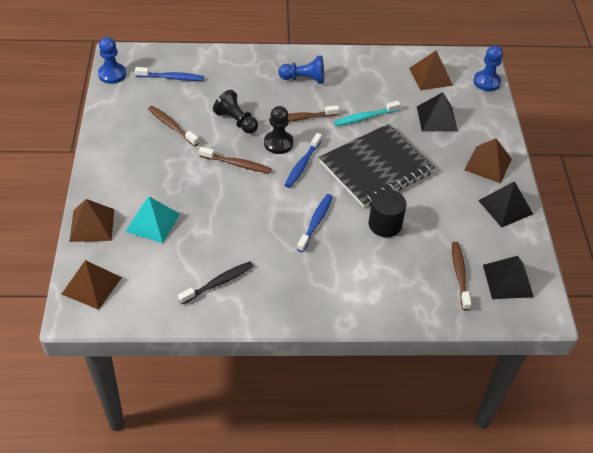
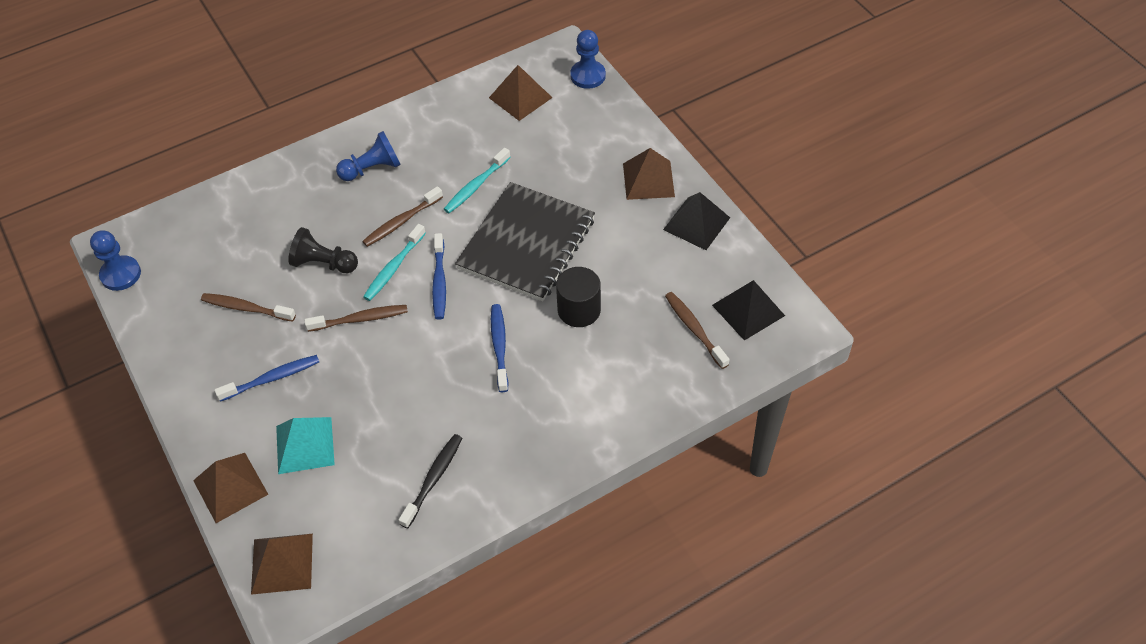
camera: 25 degrees left, 5 degrees up
blue toothbrush [135,67,204,81] -> blue toothbrush moved to [215,355,319,402]
black pawn [264,106,293,154] -> turquoise toothbrush [363,224,426,301]
black pyramid [417,92,458,132] -> none

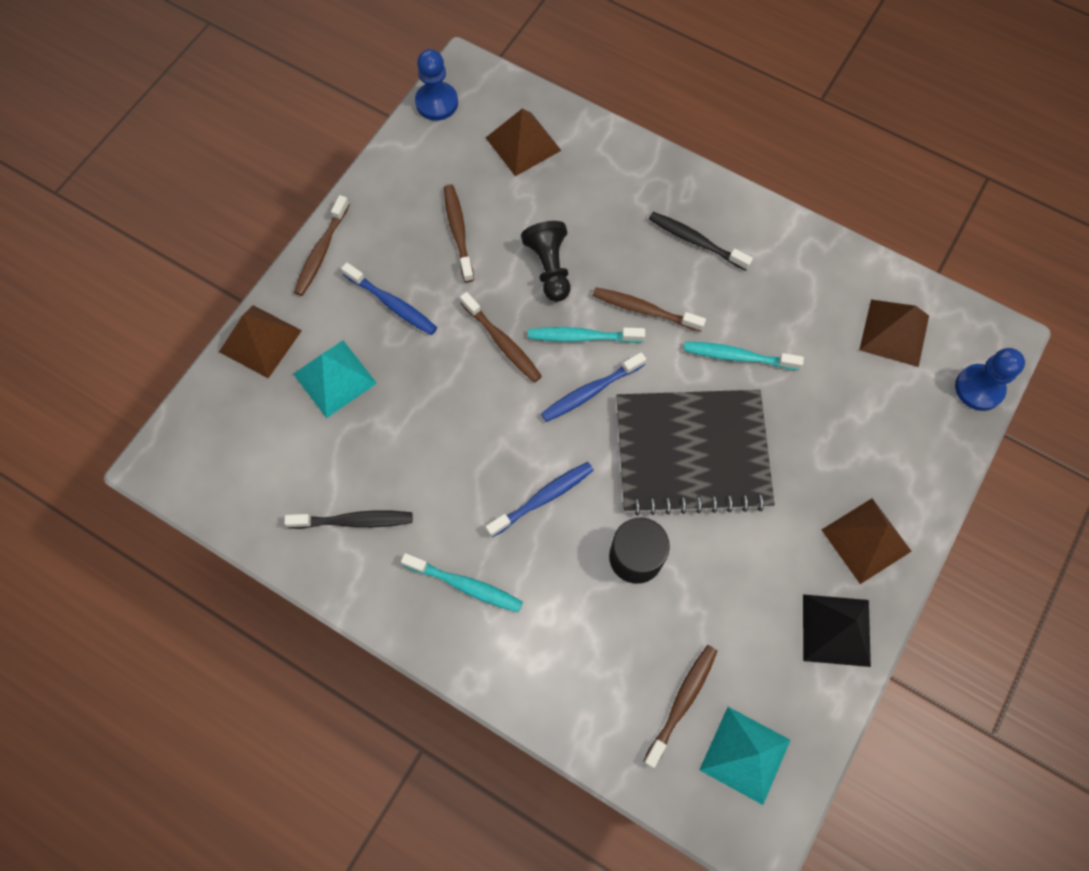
camera: 60 degrees right, 15 degrees up
brown pyramid [251,534,313,595] -> brown pyramid moved to [486,109,562,176]
blue pawn [336,131,401,181] -> black toothbrush [649,212,753,271]
black pyramid [712,280,785,340] -> turquoise pyramid [699,707,791,805]
none -> brown toothbrush [294,195,350,296]
none -> turquoise toothbrush [401,553,523,613]

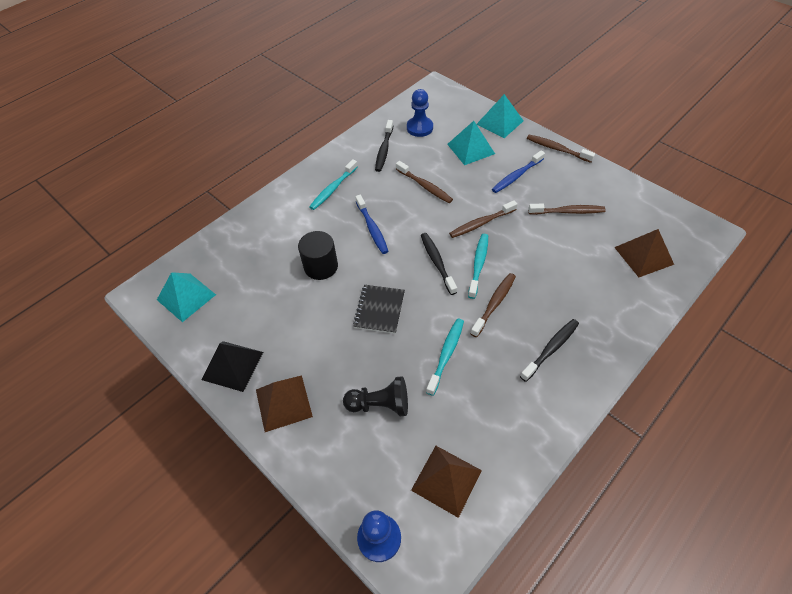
camera: 105 degrees right, 15 degrees down
brown pyramid [219,305,302,378] -> turquoise pyramid [477,94,524,138]
blue pawn [415,49,458,121] -> blue pawn moved to [407,89,433,137]
black pawn [521,221,571,302] -> black pawn moved to [343,376,408,416]
blue toothbrush [541,352,646,422] -> black toothbrush [421,233,457,295]
black notebook [616,390,775,516] -> black notebook [353,285,405,334], size x0.50
brown toothbrush [643,645,717,768] -> brown toothbrush moved to [396,161,453,203]

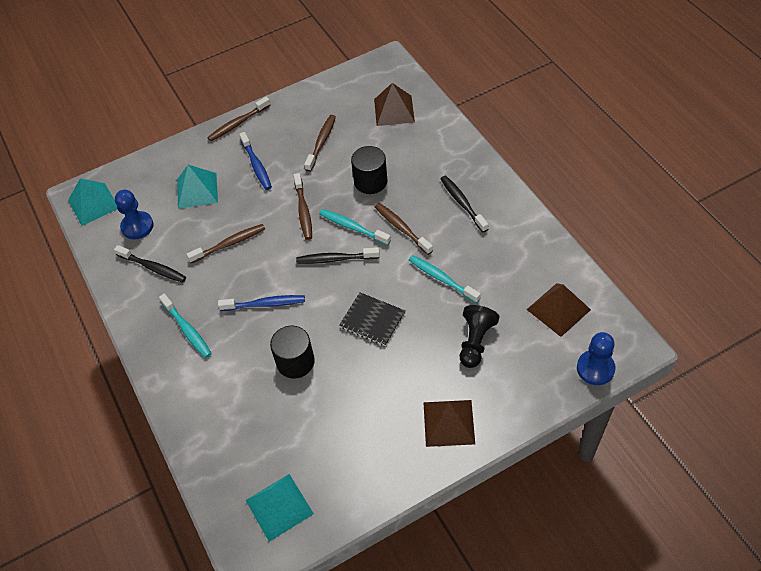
camera: 70 degrees left, 0 degrees up
black pyramid [202,341,263,392] -> none
turquoise pyramid [477,94,524,138] -> turquoise pyramid moved to [68,178,117,226]
none -> black cylinder [351,146,388,194]

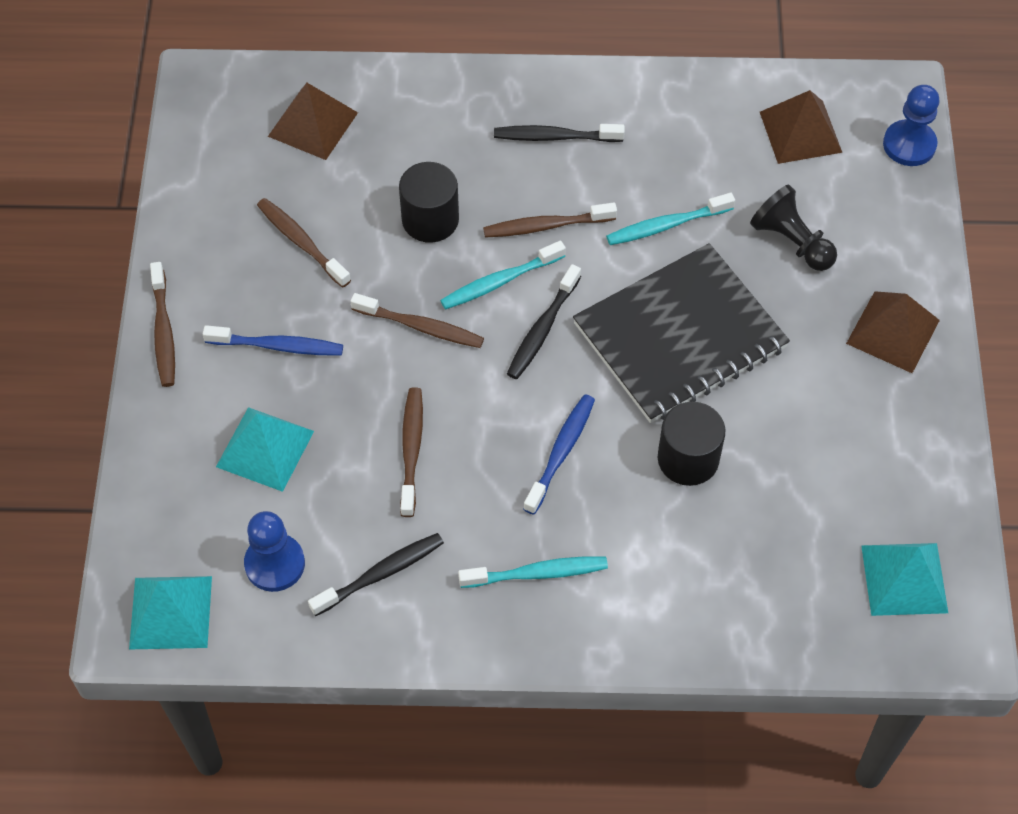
camera: 65 degrees left, 5 degrees up
black notebook [339,292,406,346] -> black notebook [573,243,790,423], size x2.00

